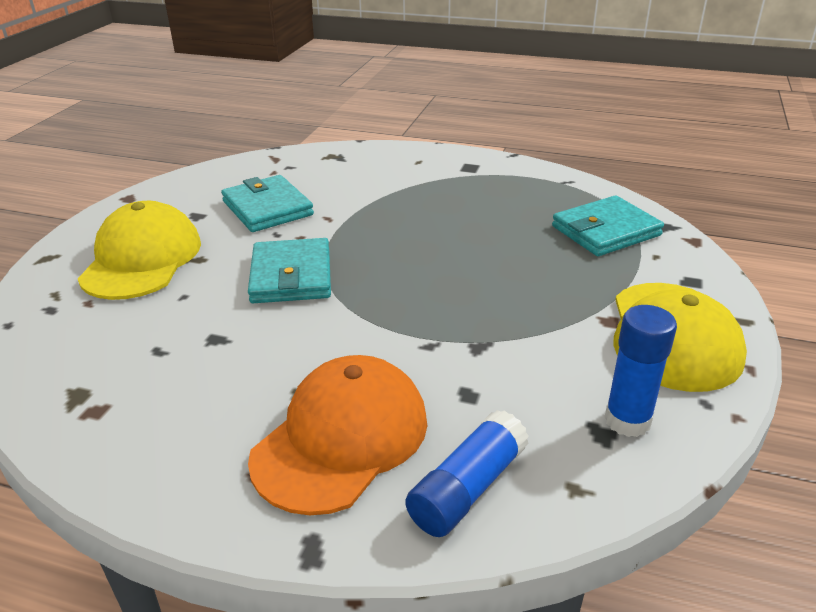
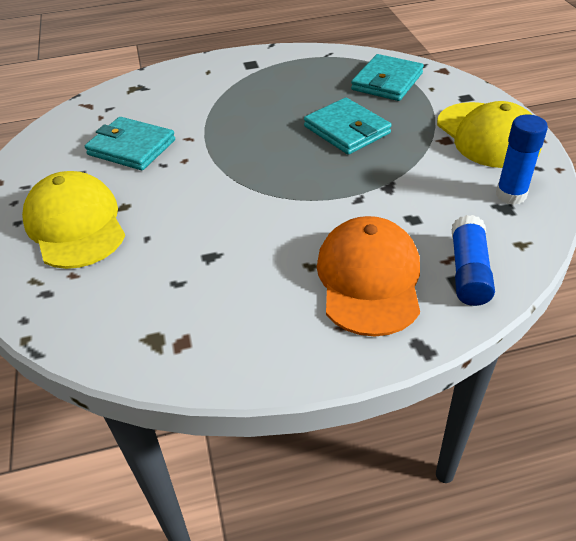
camera: 30 degrees left, 10 degrees up
turquoise wallet [248,238,331,303] -> turquoise wallet moved to [304,98,392,155]

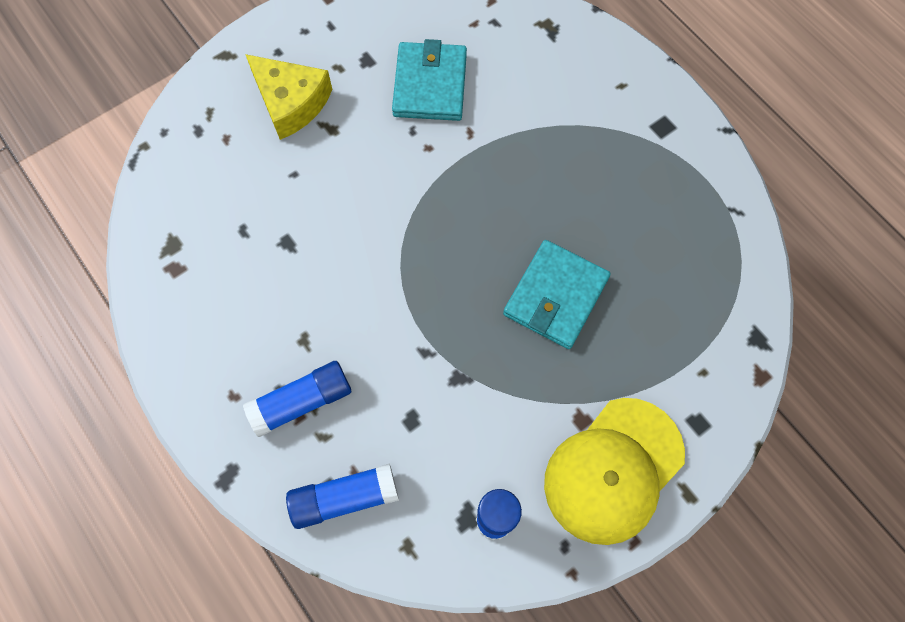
camera: 65 degrees right, 25 degrees up
yellow cap [22,171,125,269] -> yellow cheese [245,54,332,140]
orange cap [317,216,420,337] -> blue glue stick [243,361,351,437]
turquoise wallet [351,54,424,101] -> none

